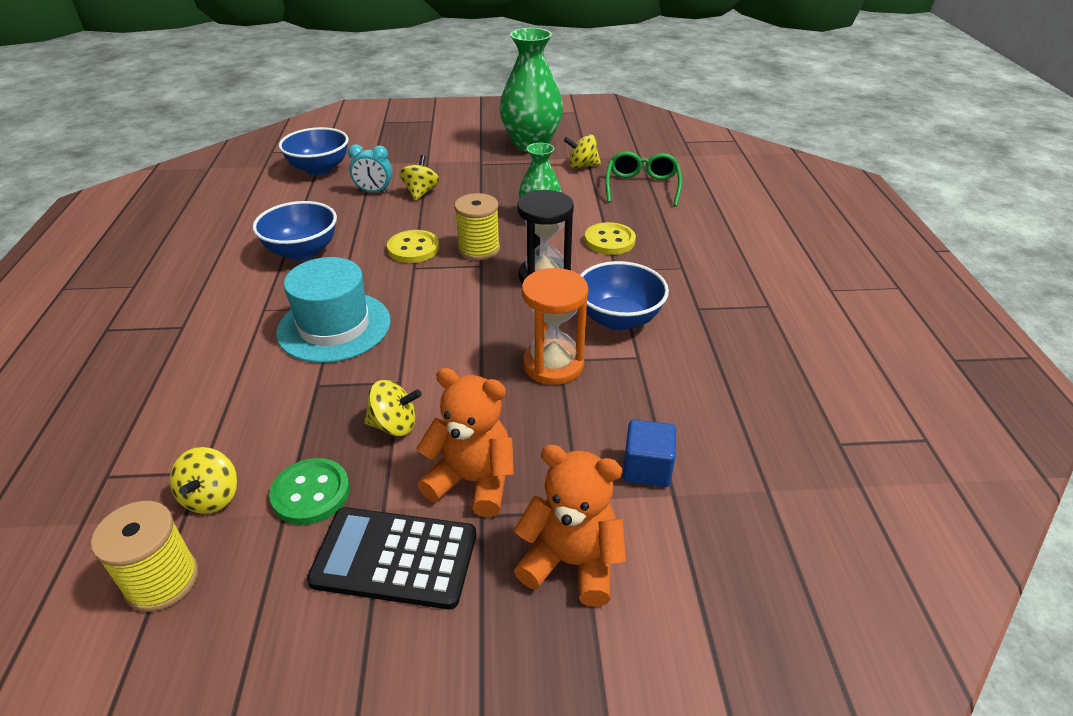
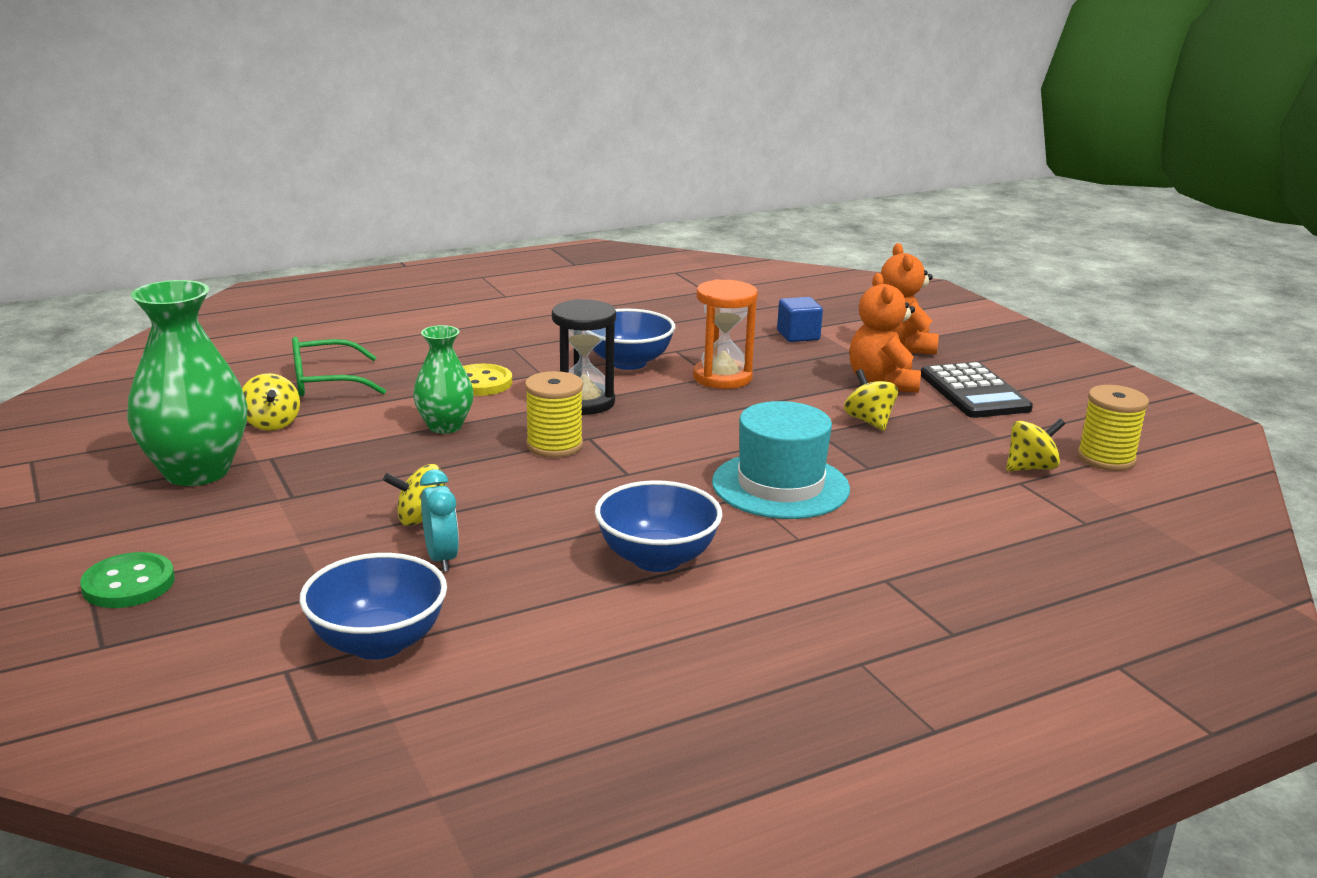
camera: 115 degrees left, 15 degrees down
green button [269,458,350,525] -> green button moved to [80,552,175,608]
yellow button [387,230,439,263] -> none

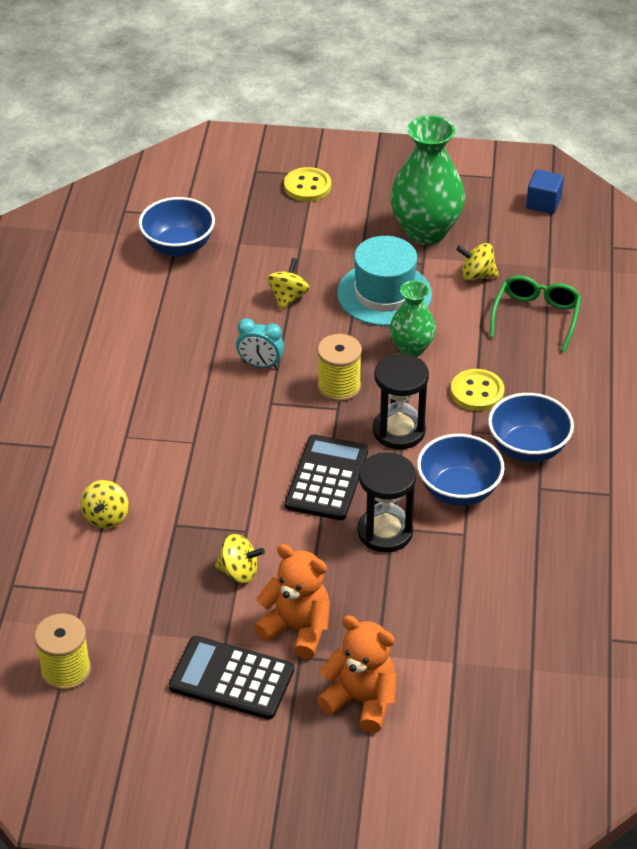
camera: 125 degrees right, 20 degrees up
green button [80,552,175,608] -> yellow button [284,167,331,202]
turquoise clock [420,469,459,572] -> turquoise clock moved to [236,318,284,369]
blue bowl [595,480,722,572] -> blue bowl moved to [488,393,574,462]
orange hourglass [693,279,758,389] -> black hourglass [357,452,416,553]
turquoise hat [712,401,850,519] -> turquoise hat moved to [337,236,432,326]
blue cube [777,297,823,342] -> blue cube moved to [526,170,564,214]
yellow spinning top [1006,419,1065,471] -> yellow spinning top moved to [81,480,129,529]
none -> black calculator [285,434,368,520]

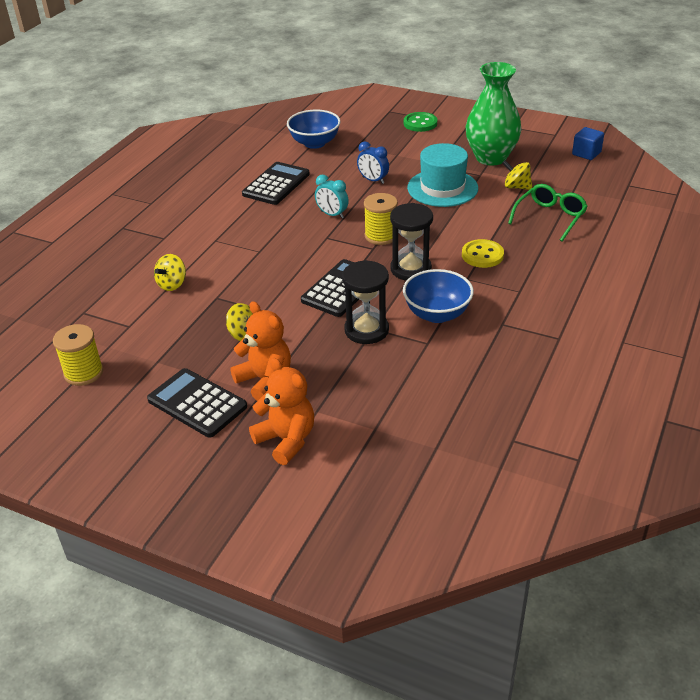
camera: 20 degrees right, 5 degrees down
yellow spinning top [267,258,310,310] -> blue clock [357,141,389,184]
yellow button [284,167,331,202] -> green button [404,112,437,132]
green vase [390,281,436,357] -> none
blue bowl [488,393,574,462] -> none
none -> black calculator [242,162,310,205]

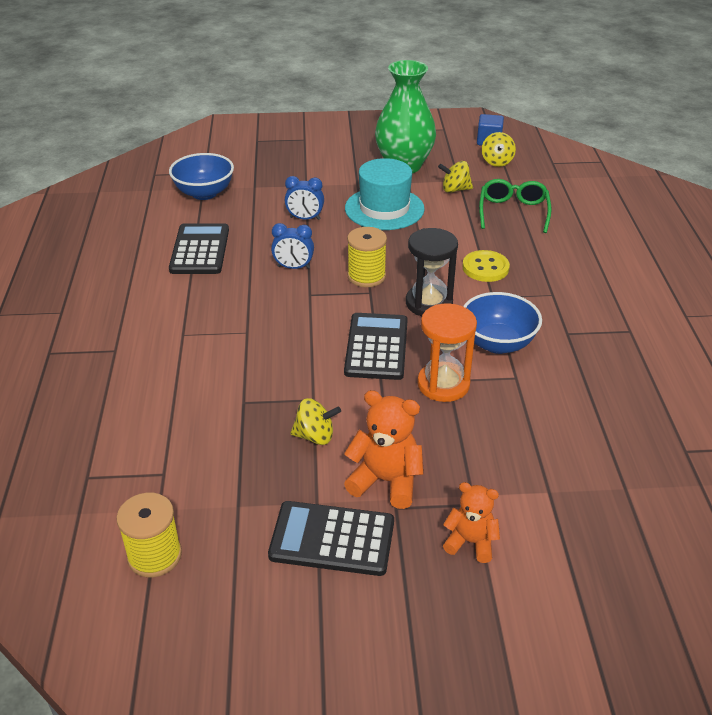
camera: 30 degrees left, 0 degrees up
yellow spinning top [154,254,186,291] -> yellow spinning top moved to [482,132,516,167]
orange teddy bear [249,358,314,465] -> orange teddy bear [443,482,500,563], size x0.66
turquoise clock [315,175,349,218] -> blue clock [271,223,314,269]
black hourglass [342,260,389,344] -> orange hourglass [417,303,477,402]
green button [404,112,437,132] -> none

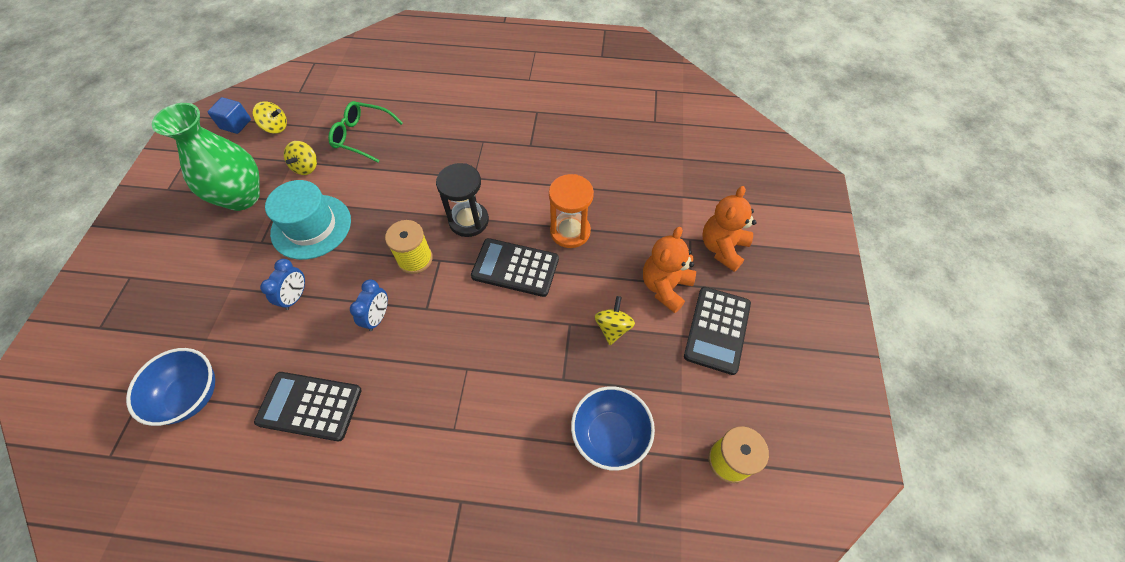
camera: 80 degrees left, 20 degrees up
orange teddy bear [443,482,500,563] -> orange teddy bear [702,186,757,272], size x1.51
yellow button [463,250,510,282] -> none
blue bowl [463,292,542,354] -> blue bowl moved to [571,386,655,471]

